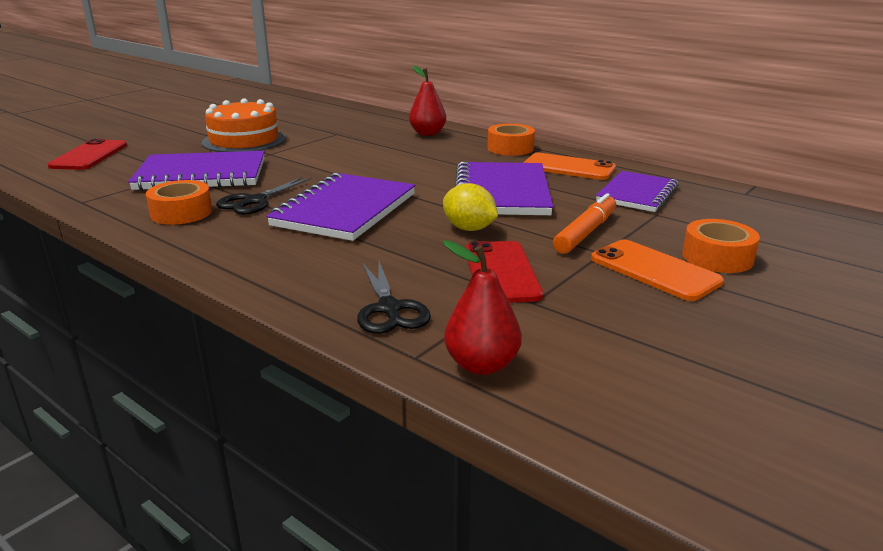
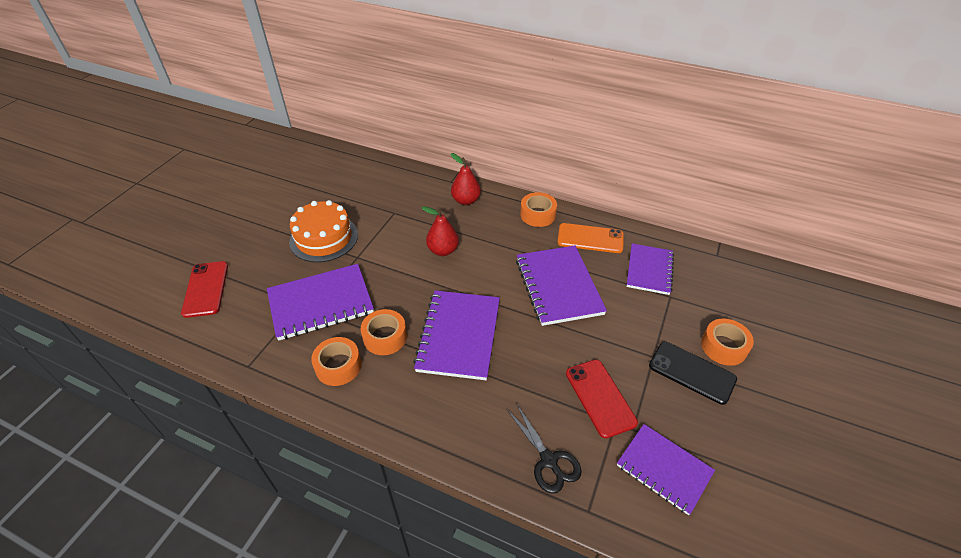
camera: 15 degrees left, 20 degrees up
black scissors [216,177,312,215] -> orange tape [361,309,407,355]
yellow lemon [443,183,498,231] -> none
red pear [443,240,522,375] -> red pear moved to [422,206,459,256]
orange marker [553,193,616,254] -> none
orange phone [591,240,724,301] -> black phone [649,341,737,405]
none -> purple notebook [617,424,715,515]

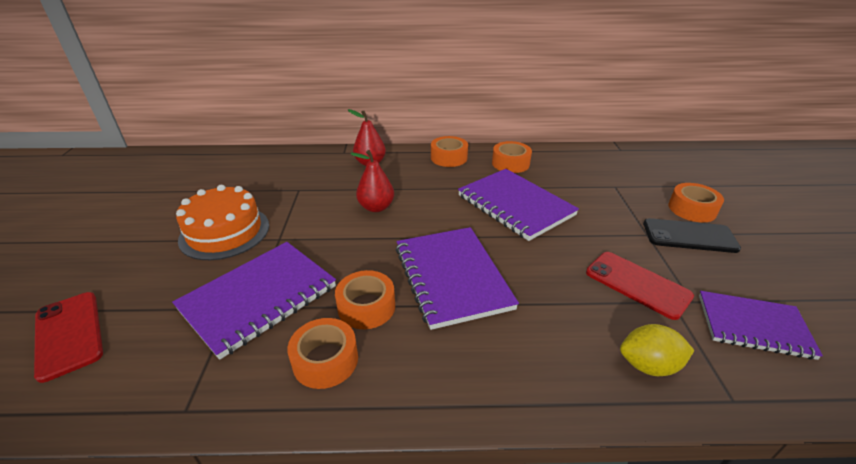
camera: 25 degrees left, 10 degrees down
black scissors [507,405,582,494] -> yellow lemon [620,324,694,376]
orange phone [557,223,624,253] -> orange tape [492,141,532,173]
purple notebook [626,243,674,295] -> none

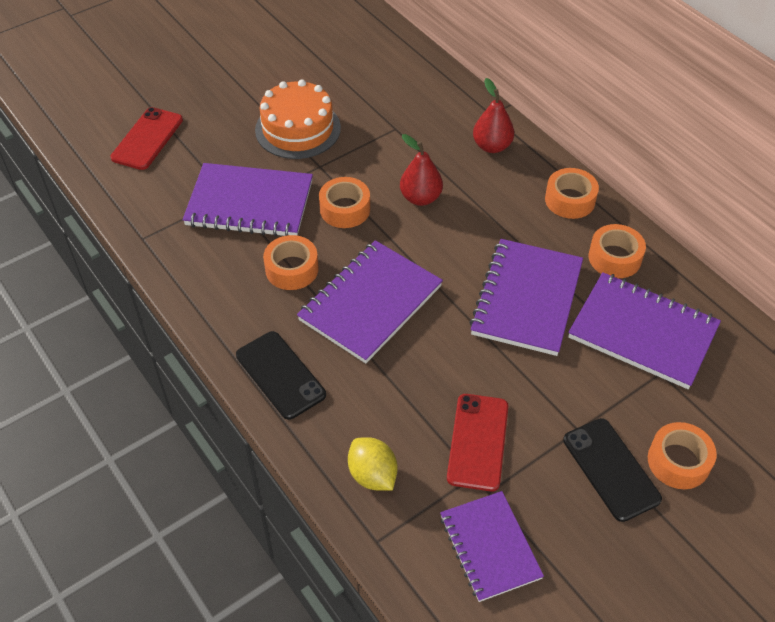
camera: 55 degrees right, 15 degrees up
orange tape [288,318,358,389] -> orange tape moved to [319,177,370,228]
none -> black phone [236,331,326,420]
none -> purple notebook [568,272,721,389]

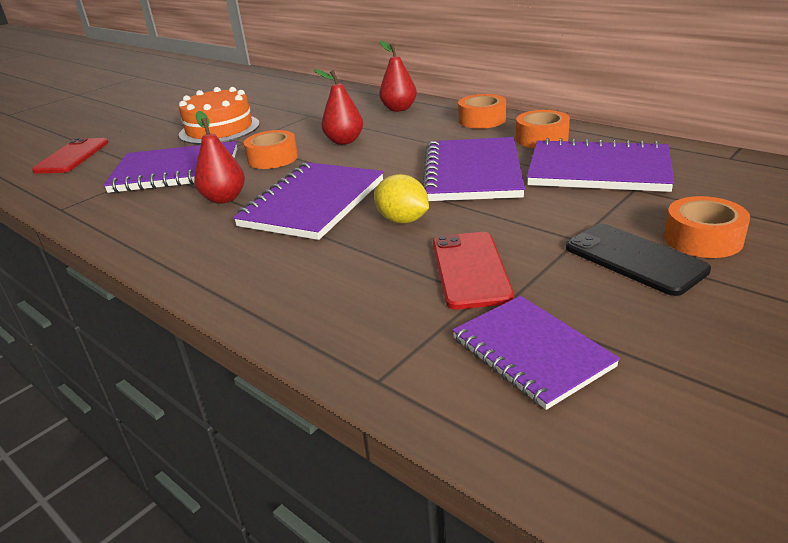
camera: 10 degrees left, 20 degrees down
black phone [236,331,326,420] -> none
orange tape [263,235,319,290] -> red pear [194,111,245,204]
yellow lemon [348,437,398,491] -> yellow lemon moved to [374,174,429,223]

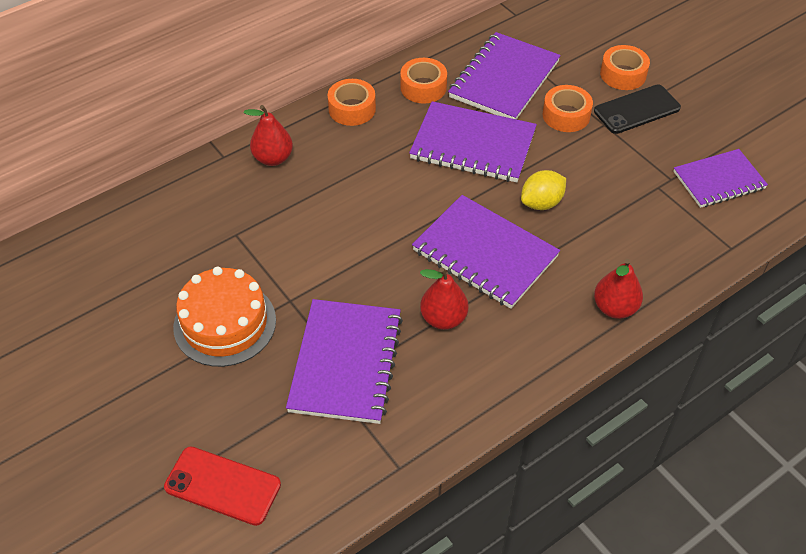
camera: 80 degrees left, 20 degrees up
orange tape [244,130,298,169] -> orange tape moved to [543,85,593,132]
red pear [314,69,363,145] -> red pear moved to [594,259,643,319]
red phone [433,232,514,310] -> none

